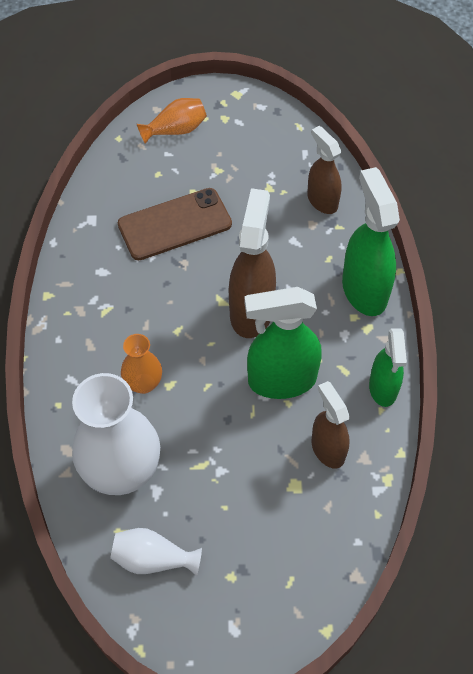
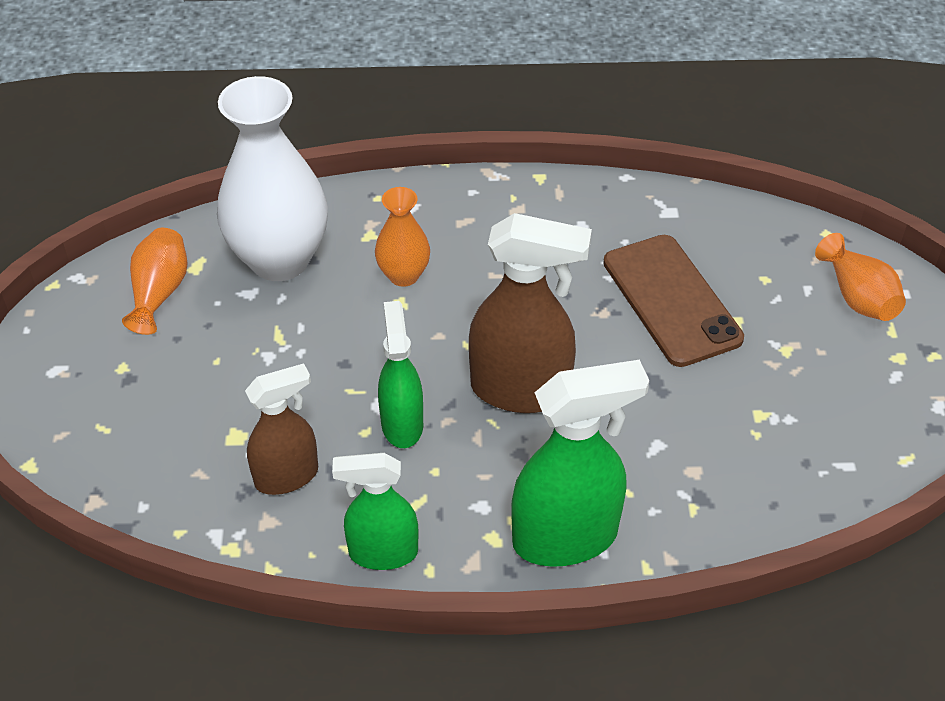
camera: 90 degrees right, 10 degrees down
white vase [110,528,202,576] -> orange vase [122,228,187,335]
green spray bottle [244,287,322,399] -> green spray bottle [378,301,423,448], size x0.63
brown spray bottle [307,126,342,214] -> none

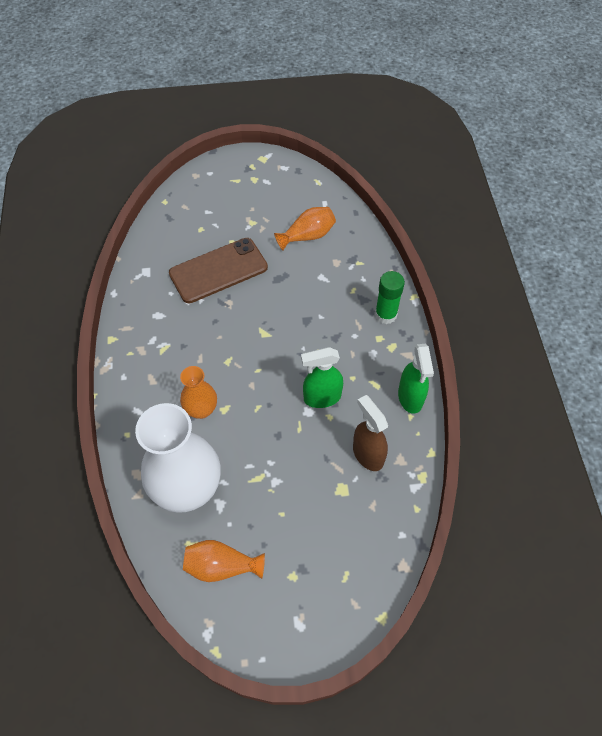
camera: 95 degrees left, 10 degrees up
brown spray bottle [469,213,592,413] -> none
green spray bottle [511,360,649,567] -> green glue stick [375,271,405,324]
orange vase [815,233,906,321] -> orange vase moved to [274,207,336,250]

